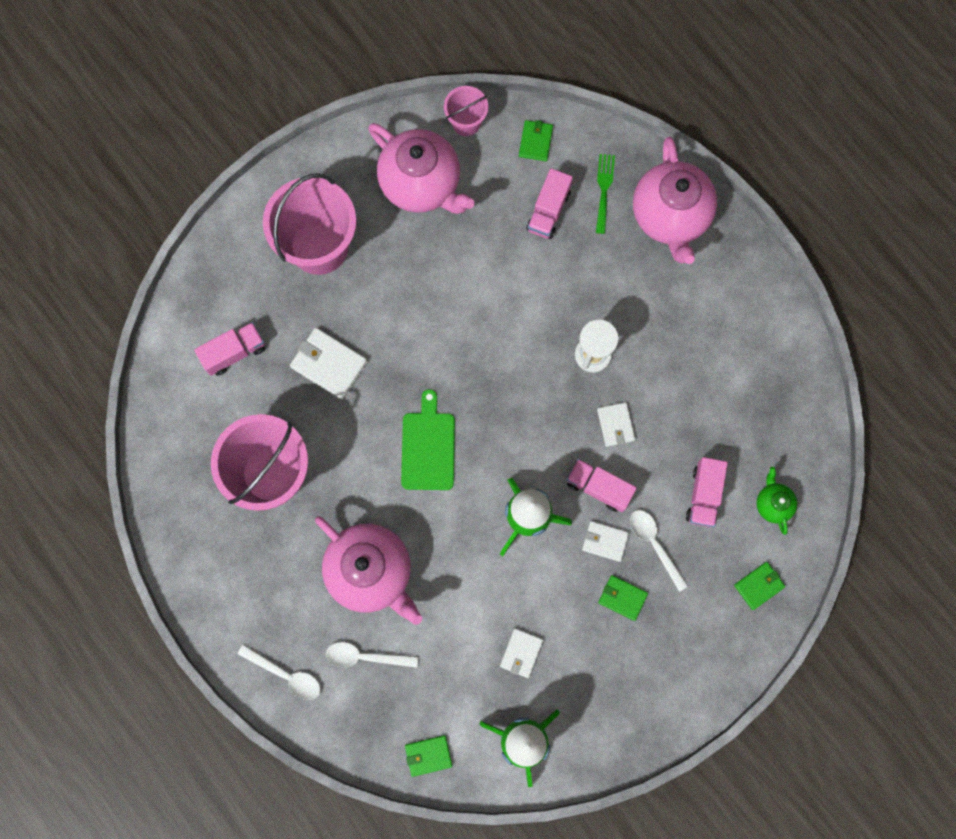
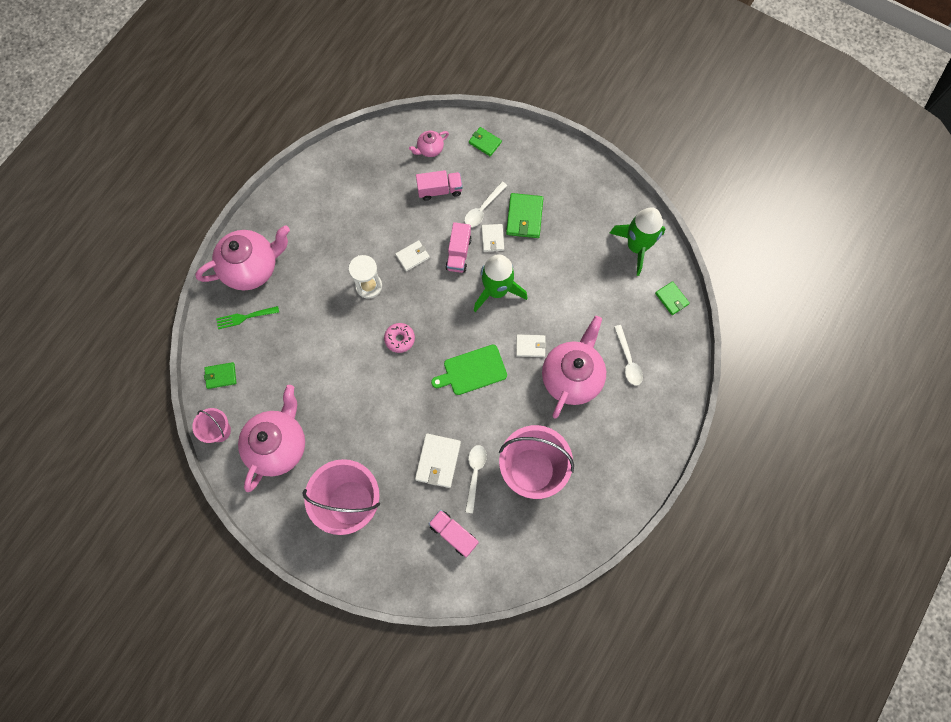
camera: 110 degrees left, 5 degrees down
white spoon [238,644,321,700] -> white spoon moved to [465,445,487,513]
white wallet [500,628,543,678] -> white wallet moved to [516,335,546,357]
pink truck [526,168,573,239] -> none
green wallet [598,575,648,621] -> green wallet [506,193,543,238], size x1.59
green teapot [756,467,797,535] -> pink teapot [409,131,449,157]
none -> pink donut [384,323,415,353]

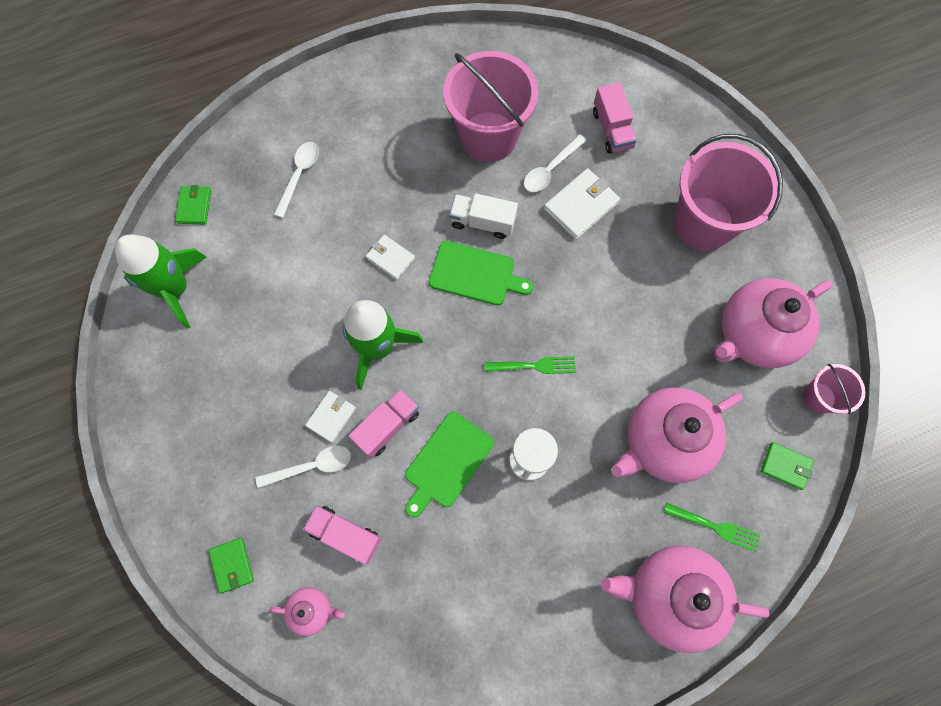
camera: 145 degrees left, 0 degrees up
pink donut [384,323,415,353] -> green fork [485,357,576,374]
white wallet [395,240,430,271] -> green cutting board [405,412,494,518]
green wallet [506,193,543,238] -> none
pink teapot [542,316,606,419] -> pink teapot moved to [611,387,743,483]
none -> white truck [449,193,518,239]

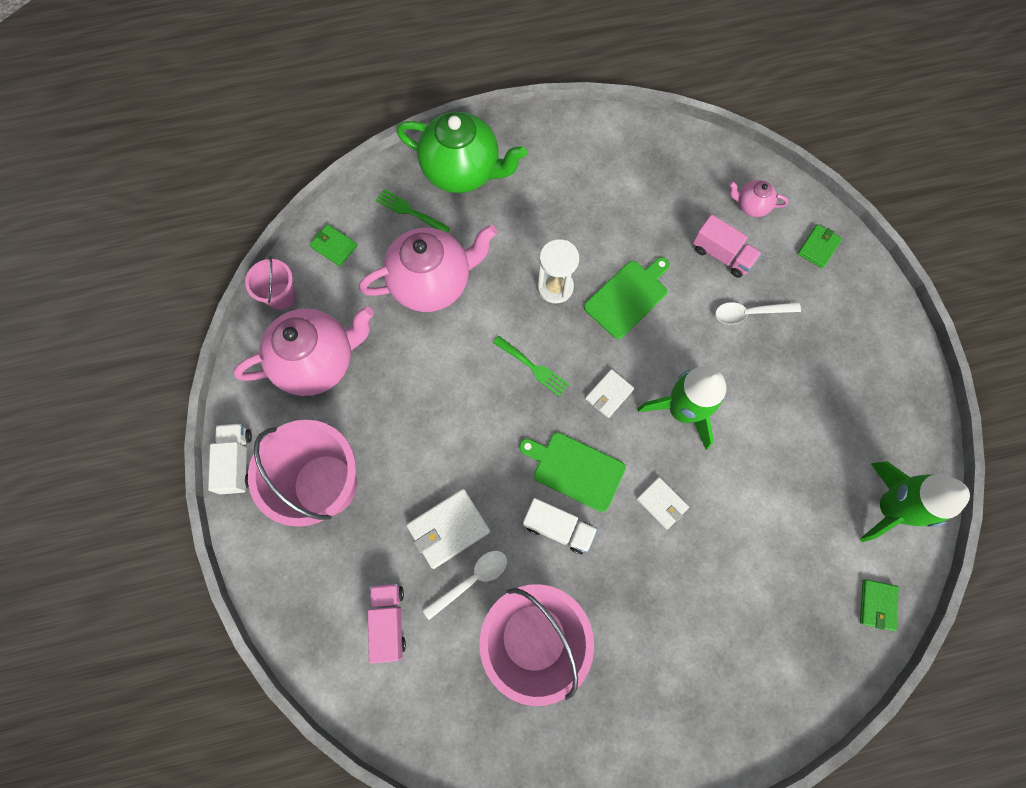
camera: 170 degrees left, 0 degrees up
green wallet [208,538,254,593] -> green wallet turned 45 degrees clockwise [798,224,842,269]
white spoon [274,142,319,218] -> none
white wallet [305,391,356,443] -> white wallet moved to [585,369,634,418]
pink truck [349,389,419,458] -> none
green fork [485,357,576,374] -> green fork turned 150 degrees counterclockwise [493,336,570,397]
pink teapot [601,545,770,653] -> green teapot [397,112,527,193]
none -> white truck [208,423,252,494]

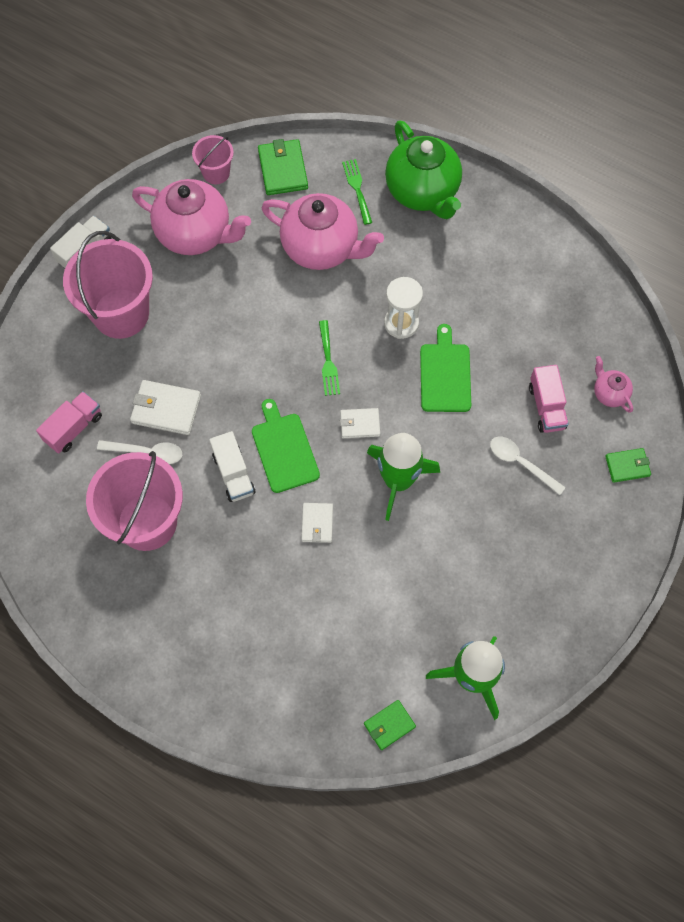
camera: 45 degrees right, 5 degrees down
green wallet [310,224,357,266] -> green wallet [258,139,308,195], size x1.59
green cutting board [584,257,670,339] -> green cutting board turned 90 degrees counterclockwise [420,324,471,412]

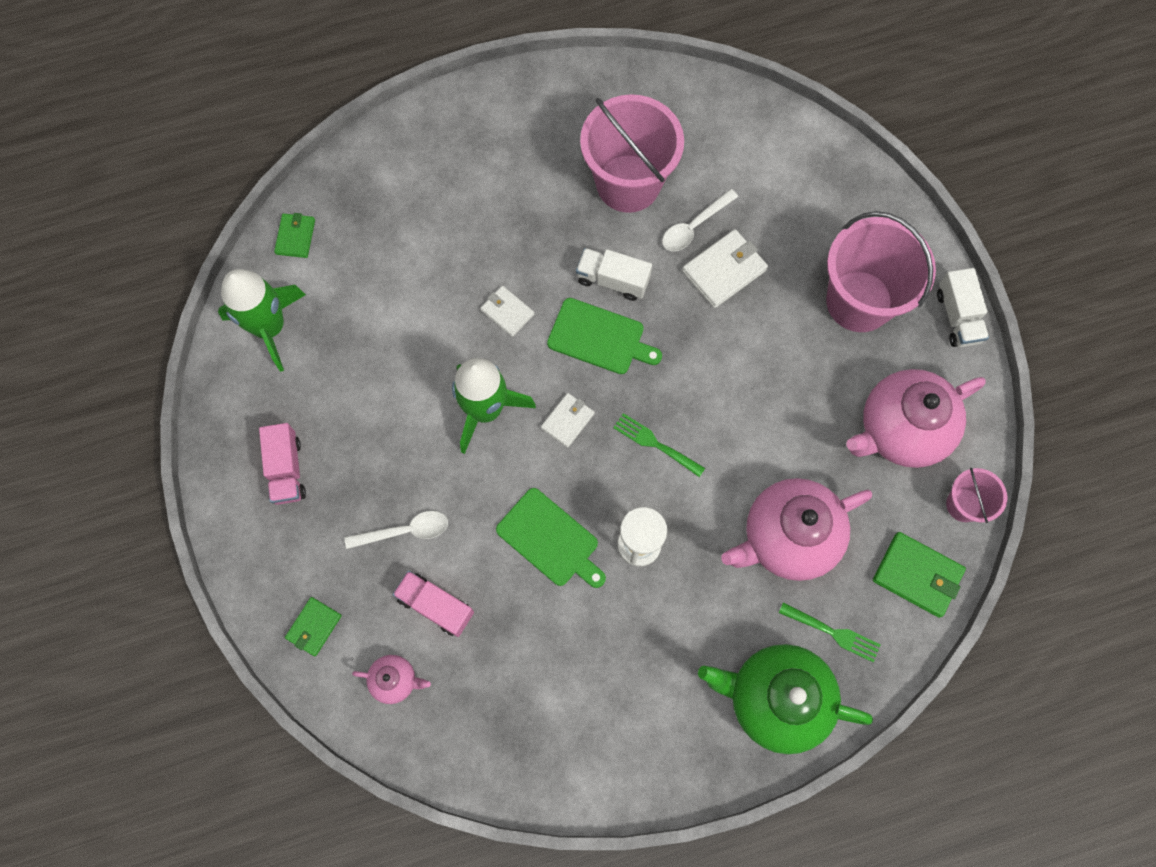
camera: 130 degrees right, 5 degrees up
pink truck [36,391,102,454] -> pink truck moved to [259,423,306,505]

